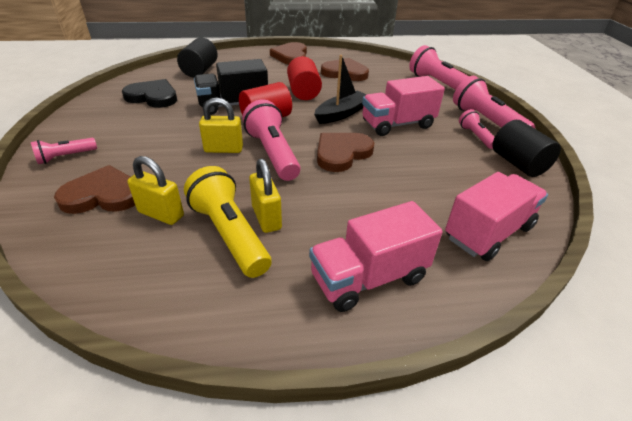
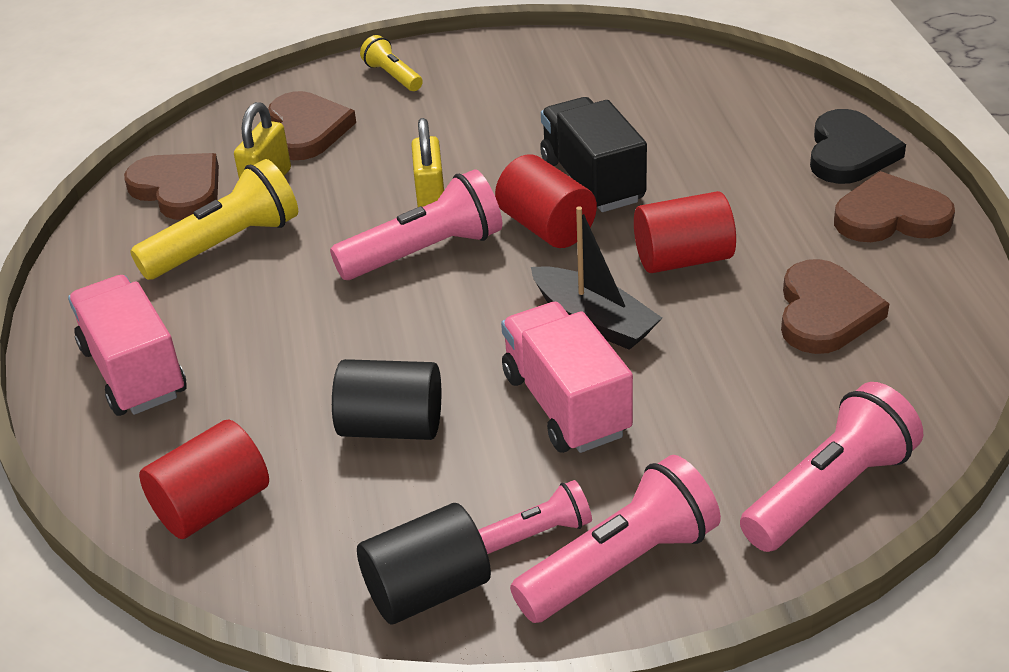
camera: 90 degrees right, 0 degrees up
pink flashlight [31,138,97,164] -> yellow flashlight [360,35,423,91]
black heart [122,79,177,108] -> black heart moved to [810,109,906,184]
black cylinder [177,38,218,77] -> black cylinder moved to [332,359,441,440]
yellow padlock [249,159,282,233] -> none
brown heart [317,133,374,172] -> brown heart moved to [124,153,219,220]
pink truck [445,172,548,261] -> red cylinder [139,419,269,539]

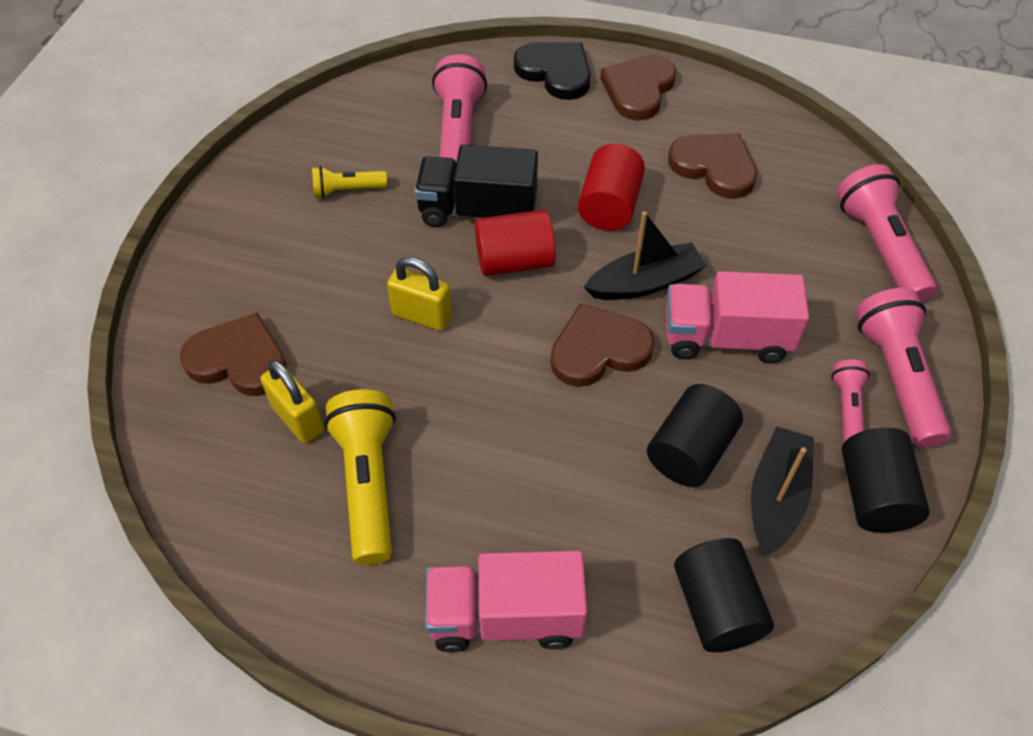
camera: 65 degrees left, 15 degrees up
brown heart [124,153,219,220] -> brown heart moved to [550,303,654,387]
red cylinder [139,419,269,539] -> black cylinder [674,538,774,652]
pink flashlight [330,169,502,280] -> pink flashlight moved to [432,54,487,163]
yellow flashlight [360,35,423,91] -> yellow flashlight moved to [312,166,387,198]
none -> black boat [751,426,814,556]

